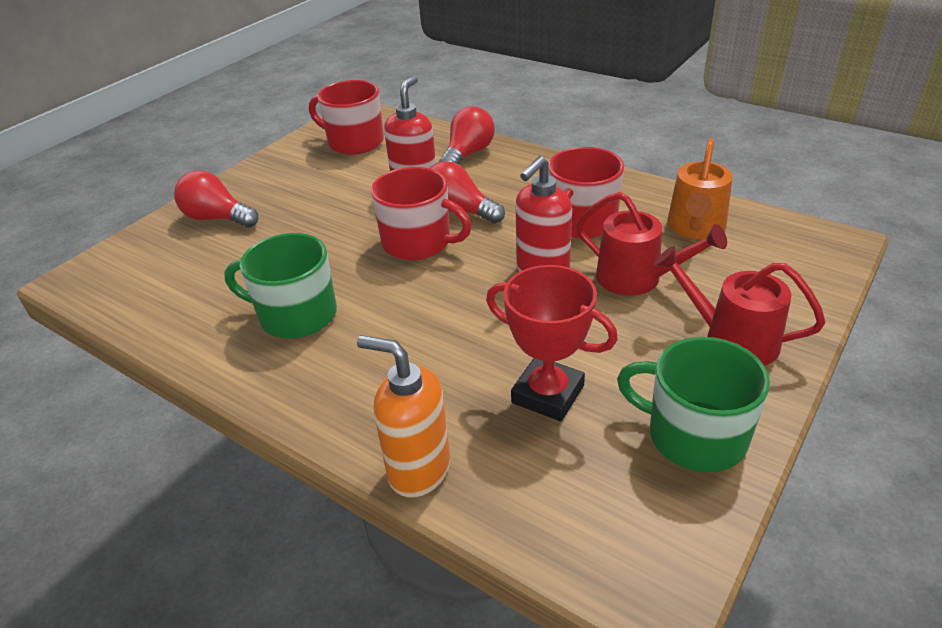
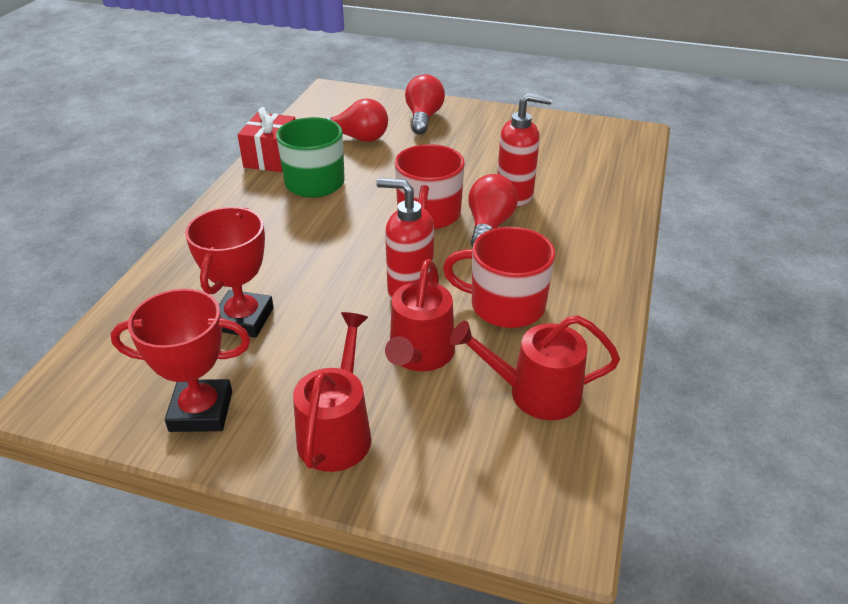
camera: 70 degrees right, 0 degrees up
red mug [309,80,384,155] -> none
orange soap dispenser [357,335,450,498] -> none
red light bulb [439,106,495,164] -> red light bulb moved to [325,98,388,142]
green mug [617,337,770,472] -> red trophy [111,289,251,432]
orange watering can [667,138,733,239] -> red watering can [450,315,620,420]
none -> red gift [238,107,295,172]

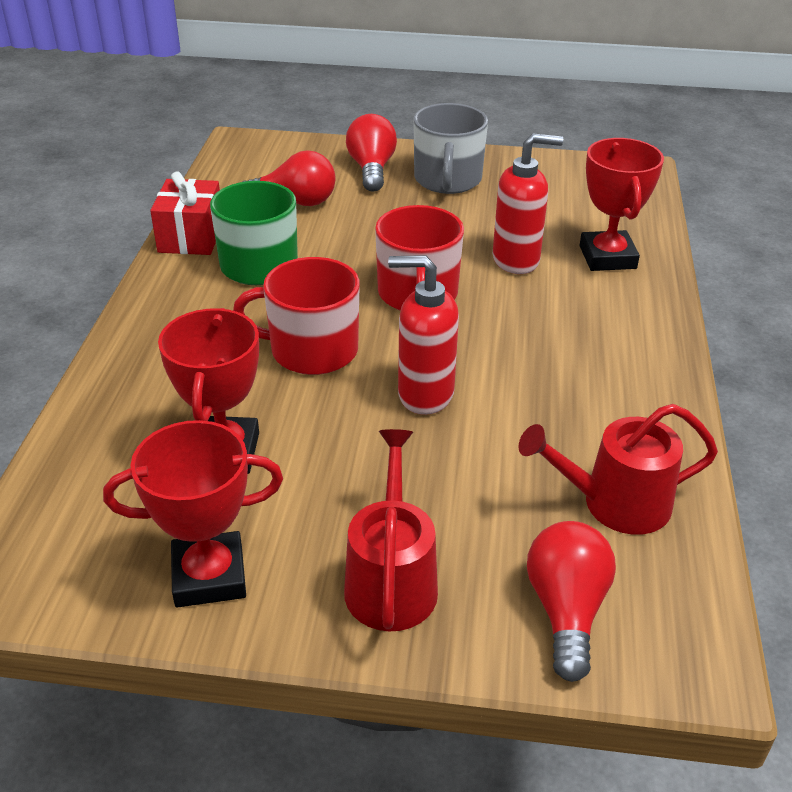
camera: 10 degrees left, 0 degrees up
red watering can [385,259,455,371] -> none
red mug [443,227,555,328] -> red mug moved to [233,257,360,375]
red light bulb [468,174,518,247] -> red light bulb moved to [527,521,616,682]
none -> grey mug [414,103,488,194]
none -> red trophy [580,138,664,271]

